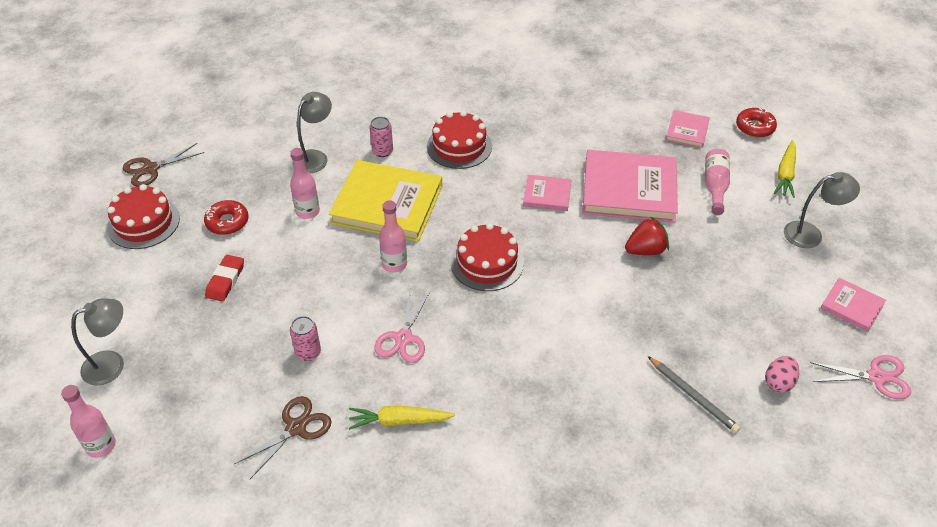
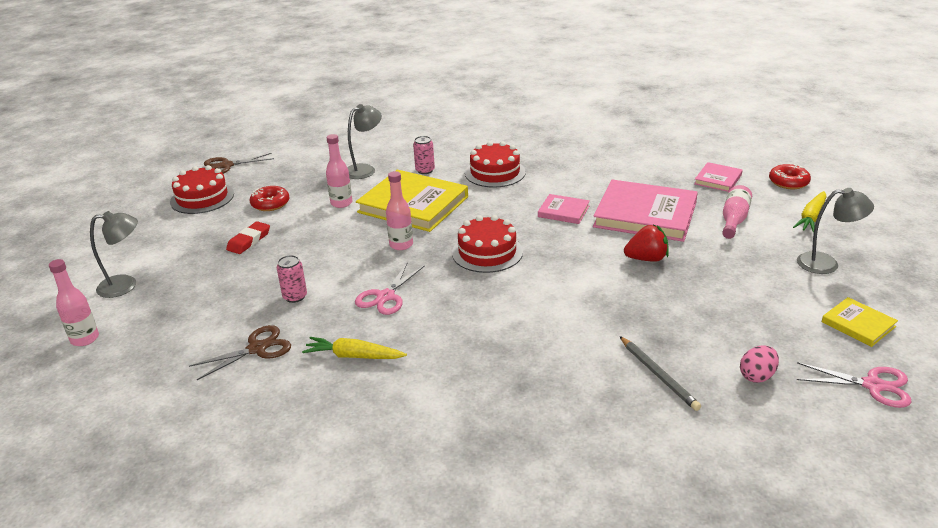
camera: 15 degrees right, 15 degrees down
pink book [820,278,886,332] -> yellow book [821,297,898,347]

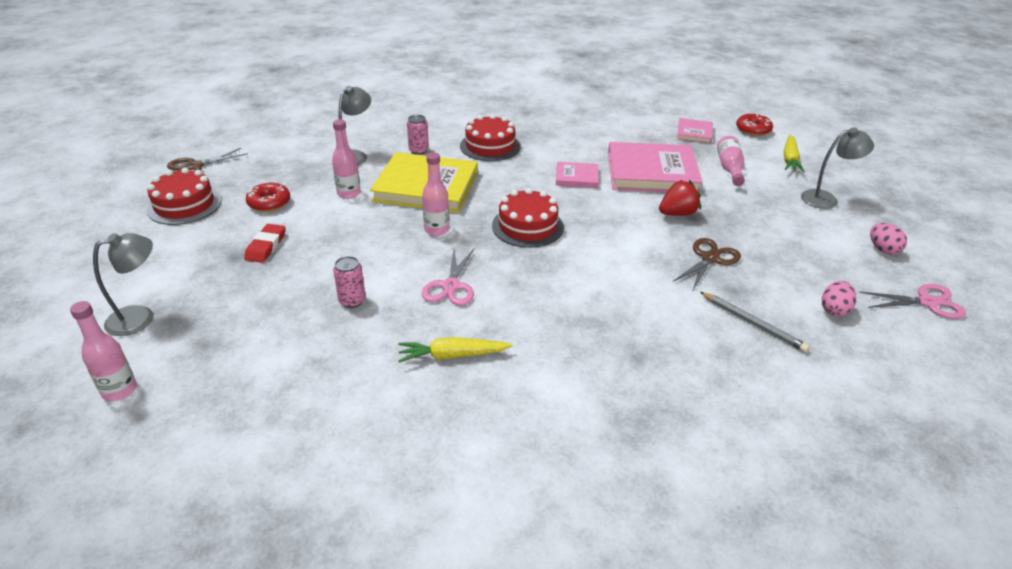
camera: 20 degrees left, 5 degrees up
brown scissors [189,325,291,380] -> brown scissors moved to [673,238,741,292]
yellow book [821,297,898,347] -> pink egg [870,223,907,254]

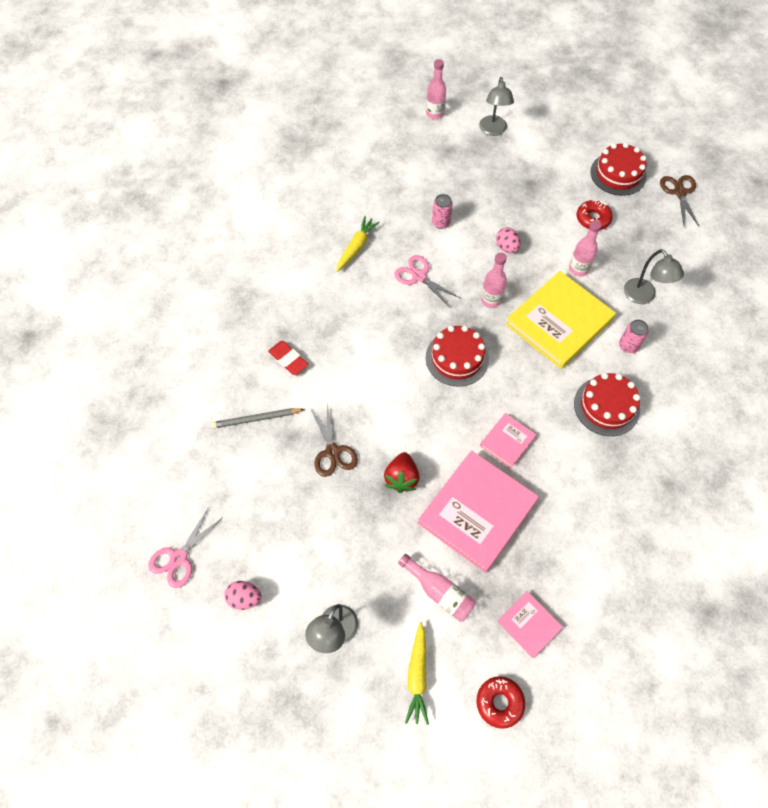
camera: 125 degrees right, 25 degrees up
red eraser [244,224,285,263] -> red eraser moved to [268,341,309,375]
yellow carrot [784,135,805,173] -> yellow carrot turned 135 degrees counterclockwise [405,622,429,725]
pink egg [822,281,856,316] -> pink egg moved to [496,227,520,253]

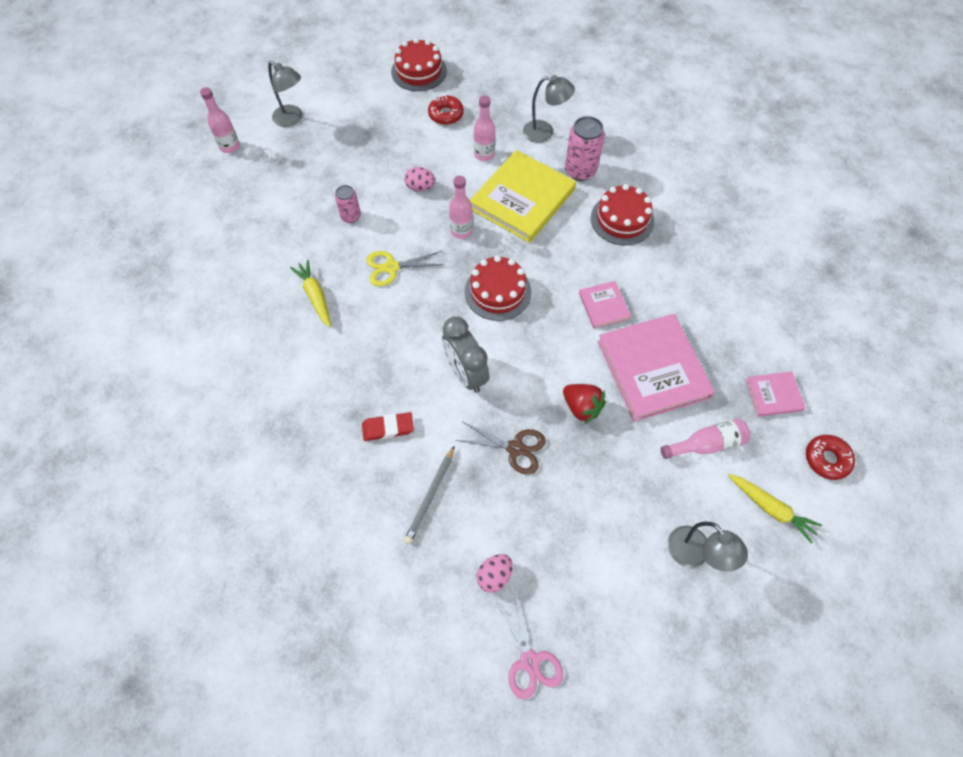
camera: 55 degrees left, 0 degrees up
pink egg [224,581,262,610] -> pink egg moved to [477,554,513,592]
pink scissors [394,255,460,308] -> yellow scissors [366,251,444,286]
yellow book [506,271,616,369] -> yellow book turned 45 degrees clockwise [470,150,576,243]
pink can [619,319,648,353] -> pink can [565,116,605,181], size x1.65
brown scissors [660,175,699,226] -> none
none -> grey clock [442,317,490,393]

